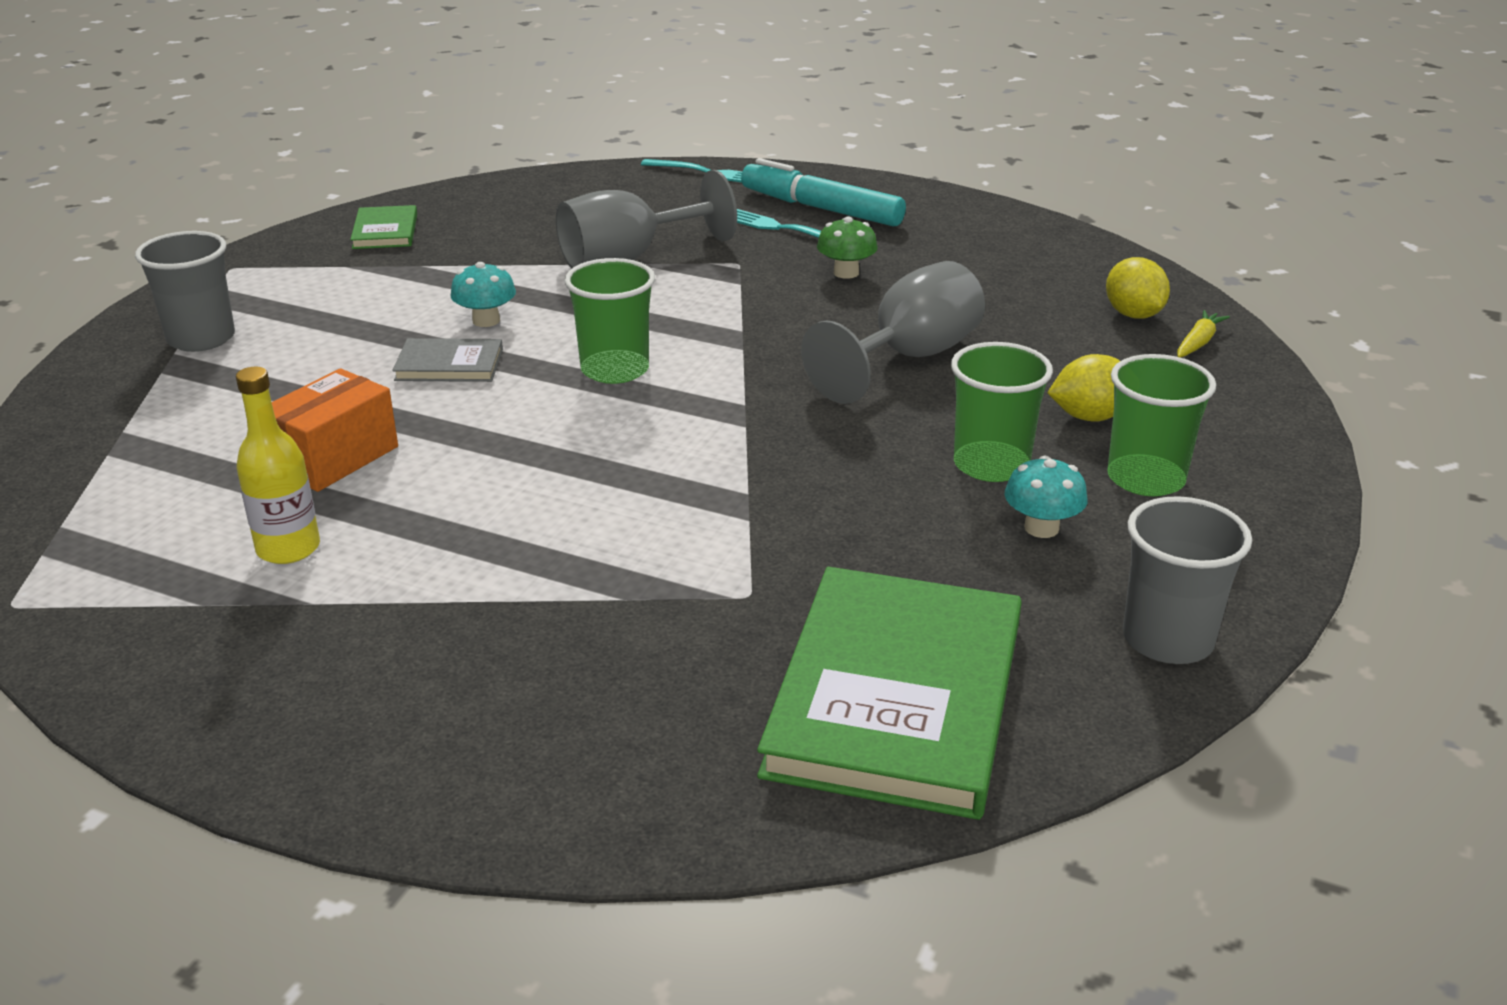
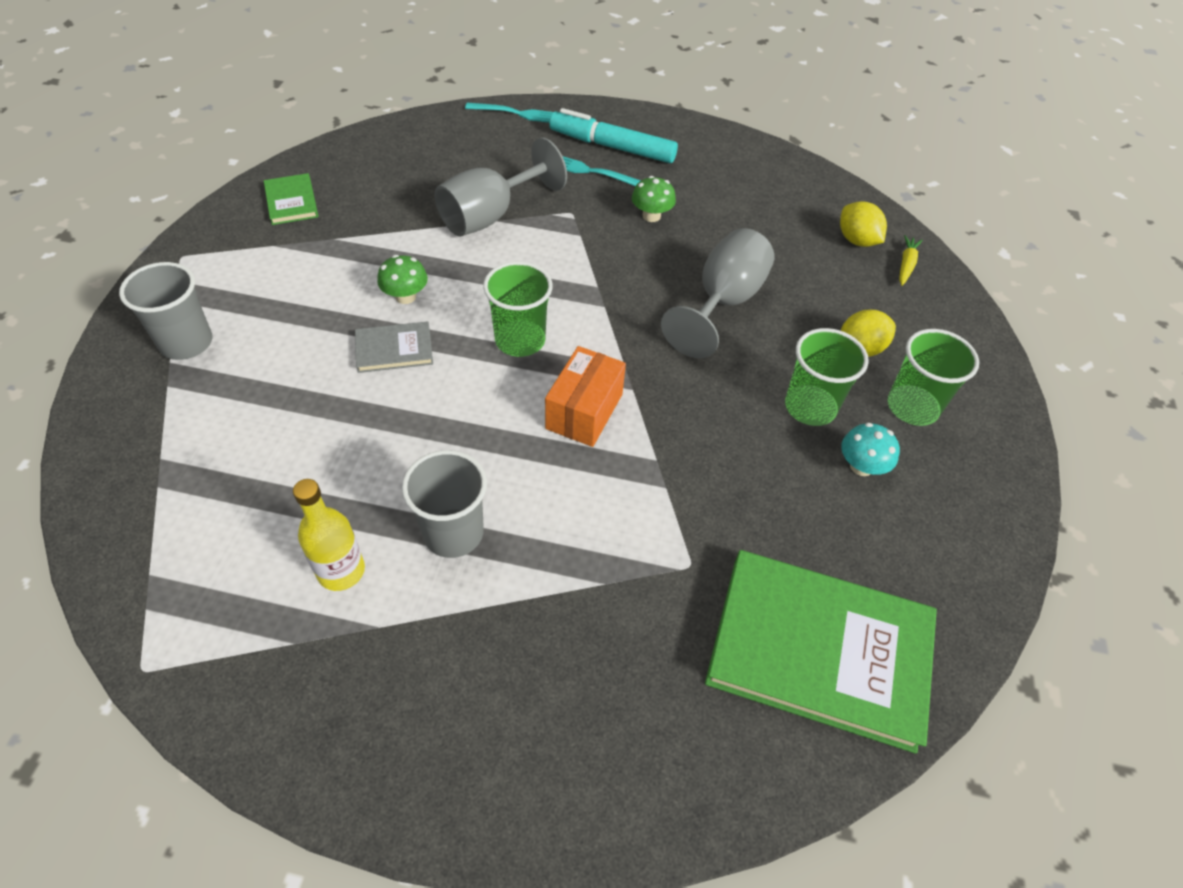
camera: 15 degrees left, 20 degrees up
orange box [272,368,398,492] -> orange box moved to [545,346,626,447]
turquoise mushroom [450,262,516,327] -> green mushroom [377,255,428,304]
green book [757,567,1022,820] -> green book turned 75 degrees counterclockwise [705,550,937,753]
grey cup [1123,496,1252,664] -> grey cup moved to [402,450,487,558]

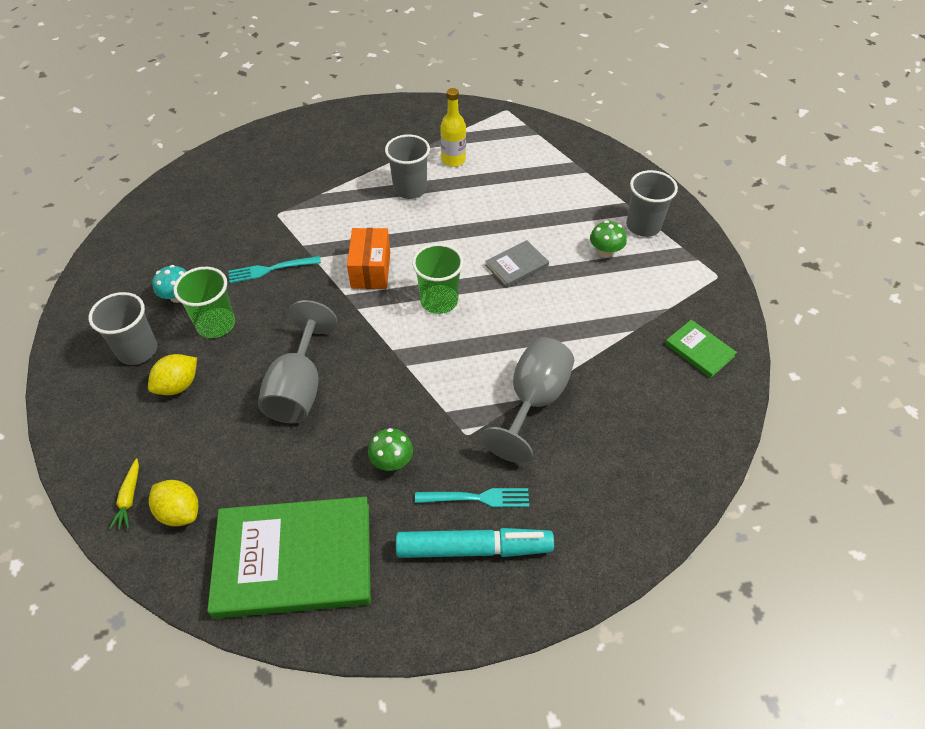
camera: 160 degrees right, 0 degrees up
green mushroom [377,255,428,304] -> green mushroom moved to [590,221,627,257]
turquoise fork [465,103,553,123] -> turquoise fork moved to [228,256,321,283]
green book [705,550,937,753] -> green book moved to [207,497,371,619]
green cup [888,329,979,426] -> grey cup [89,292,157,365]

